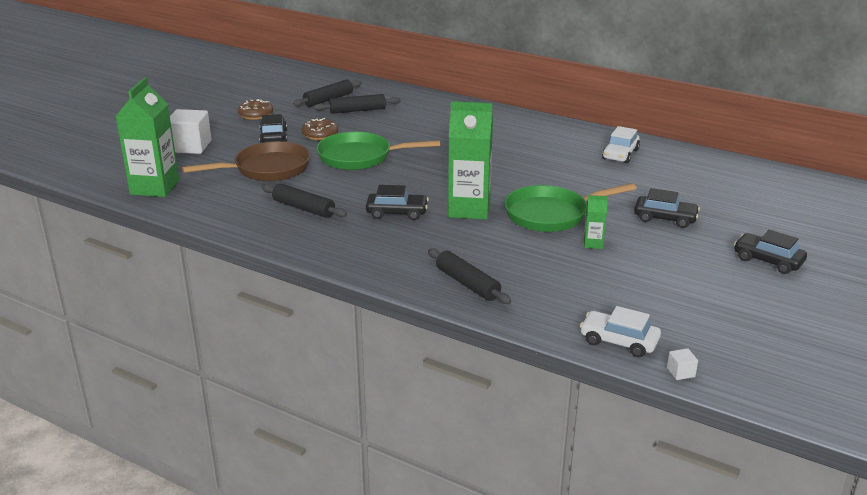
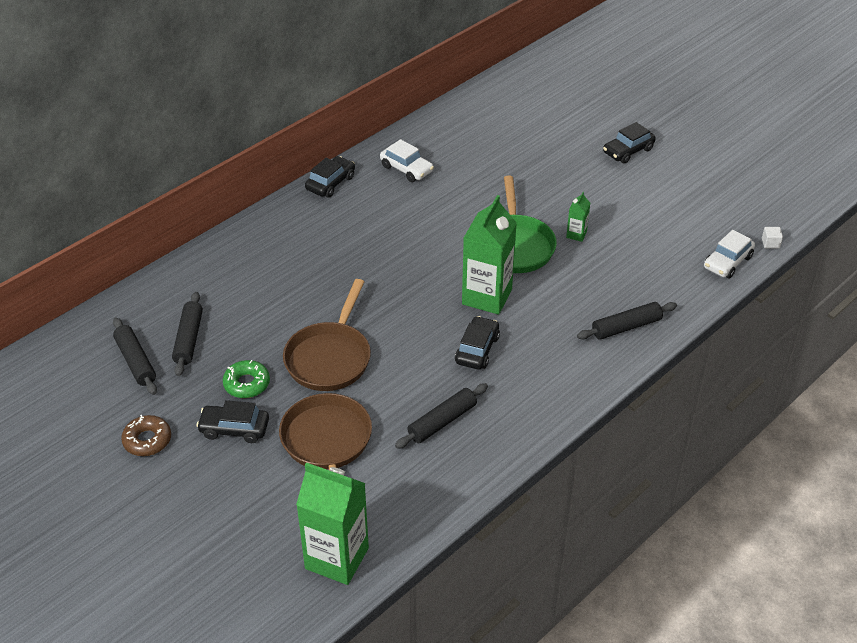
camera: 75 degrees left, 15 degrees up
white cube [170,109,212,154] -> none
brown donut [301,118,338,140] -> green donut [223,360,270,398]
green pan [316,132,440,170] -> brown pan [283,279,371,391]
black car [634,188,700,228] -> black car moved to [305,156,355,197]

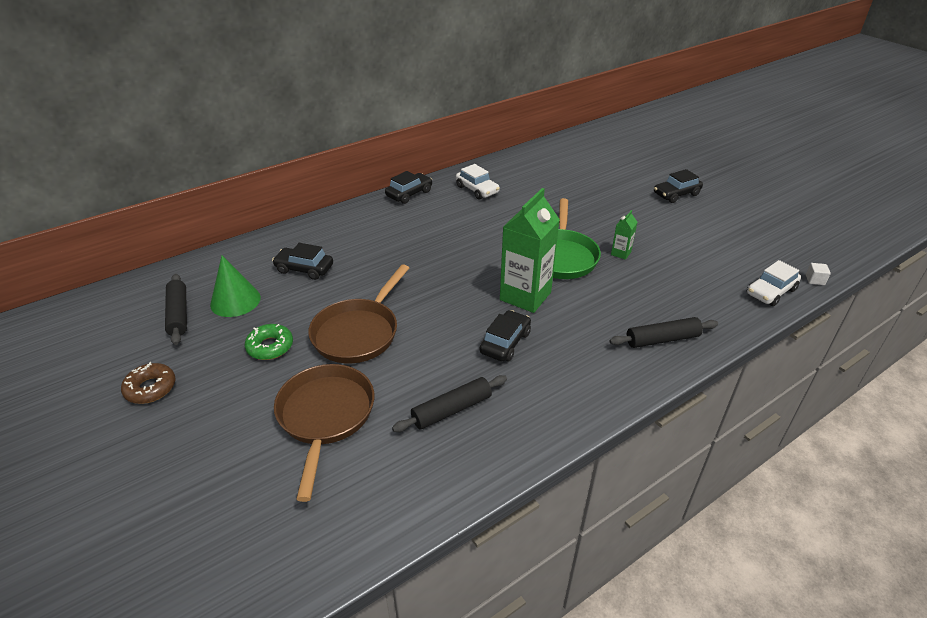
camera: 10 degrees right, 5 degrees down
black rolling pin [172,292,203,376] -> green cone [210,256,261,317]
black car [196,400,269,443] -> black car moved to [272,243,333,280]
green carton [296,462,369,585] -> none

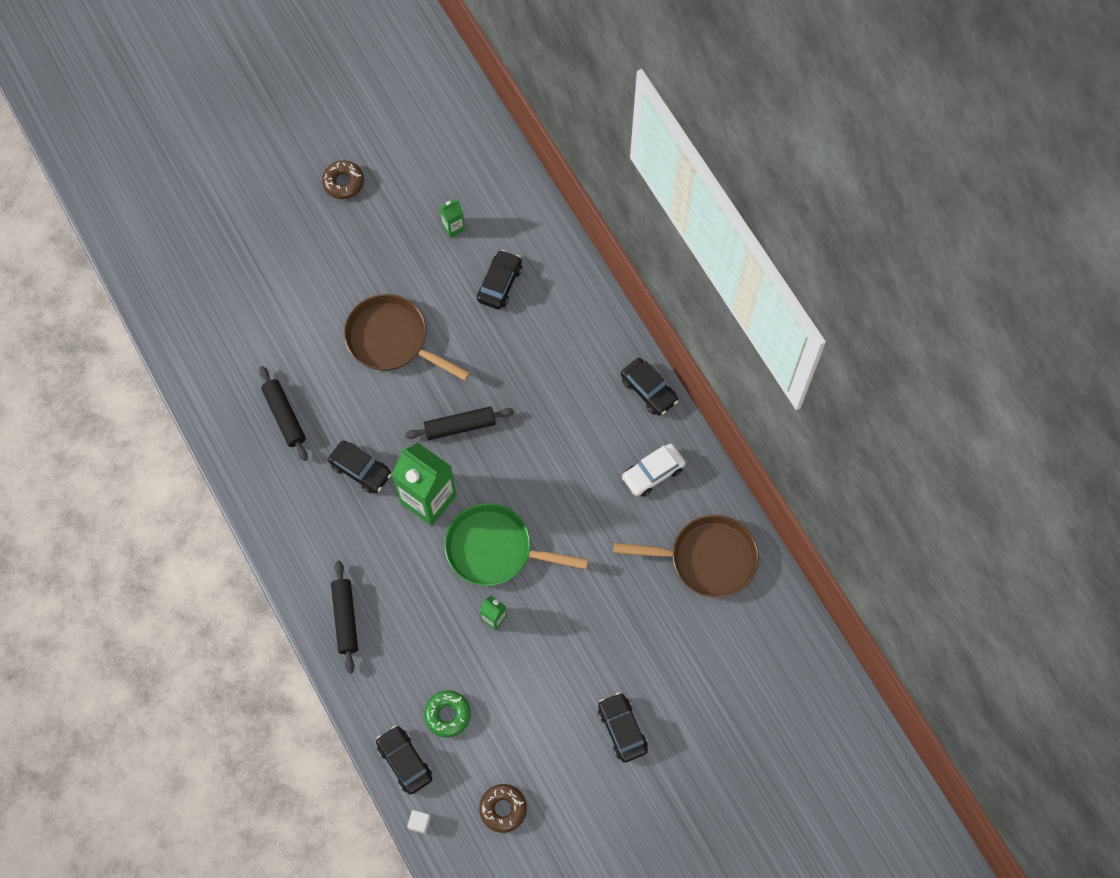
camera: 95 degrees right, 30 degrees up
black rolling pin [165,274,187,345] -> black rolling pin moved to [405,407,514,440]
green cone [210,256,261,317] -> green carton [440,199,465,238]
green donut [245,324,293,360] -> green donut moved to [424,690,471,738]
brown pan [274,364,374,502] -> brown pan moved to [613,515,759,598]
white car [747,260,801,306] -> black car [376,725,432,795]
none -> brown donut [479,784,527,833]

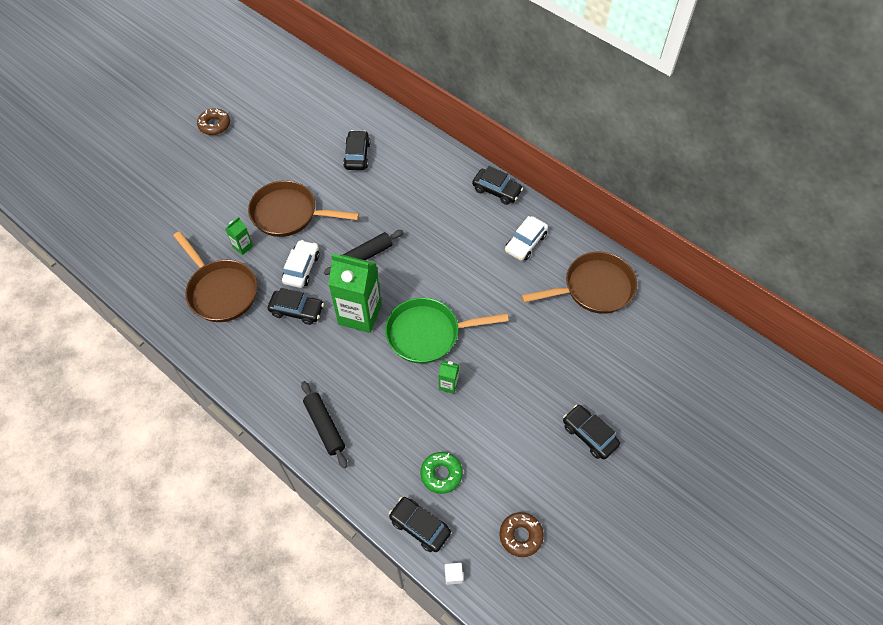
camera: 20 degrees left, 10 degrees down
black rolling pin [259,366,308,461] -> brown pan [173,231,257,322]
green carton [440,199,465,238] -> green carton moved to [225,217,253,255]
none -> white car [282,240,320,288]

